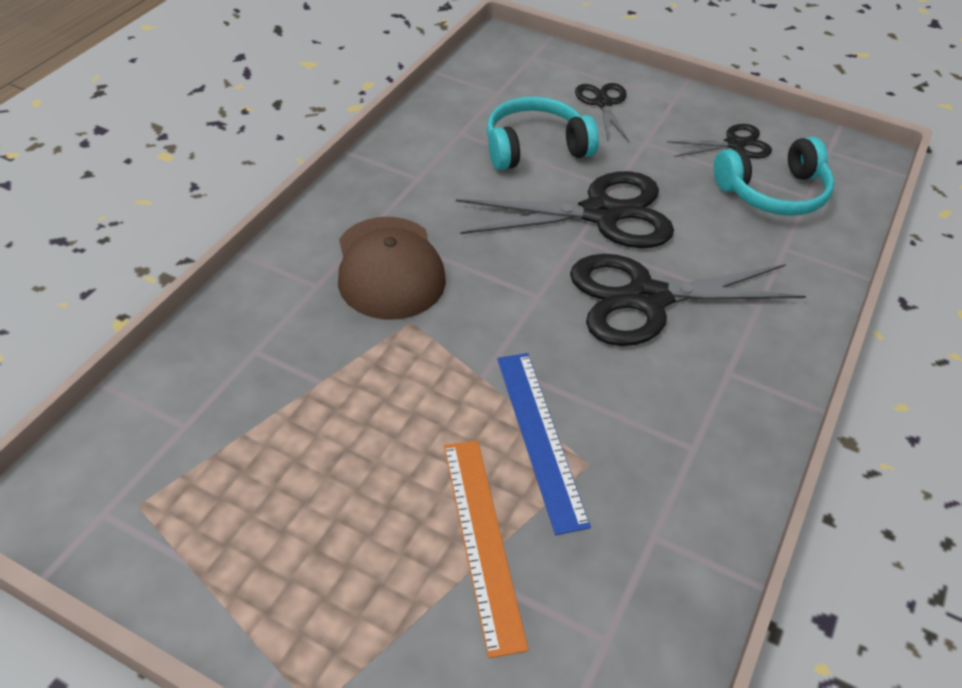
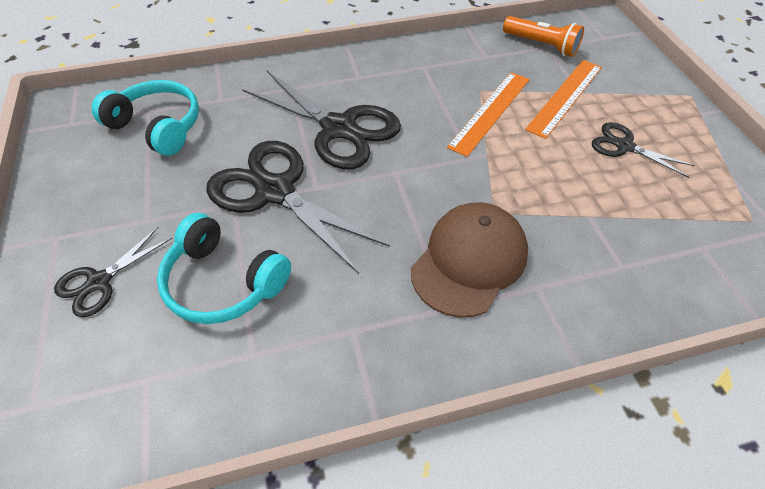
camera: 130 degrees left, 5 degrees up
blue ruler [497,353,591,535] -> orange ruler [447,72,530,157]
black scissors [666,124,772,158] -> black scissors moved to [592,122,695,178]
none -> orange flashlight [503,16,584,57]

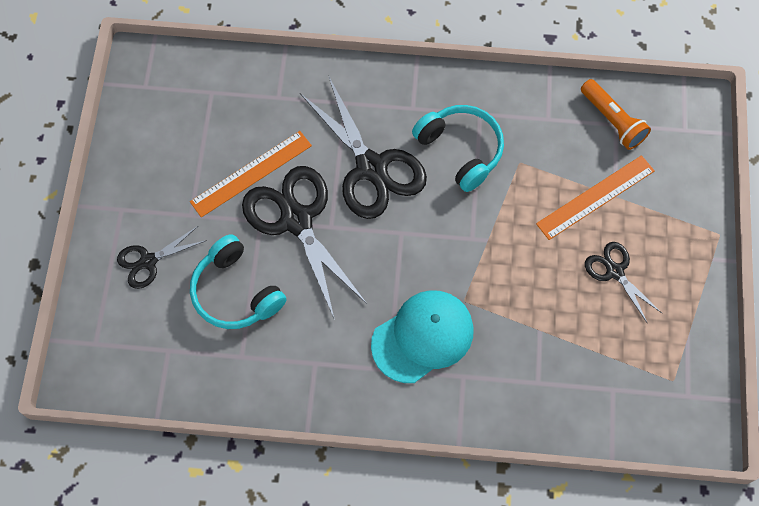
camera: 20 degrees right, 15 degrees up
turquoise headphones [91,80,199,156] -> turquoise headphones moved to [412,105,504,192]
brown cap [411,202,528,318] -> turquoise cap [371,290,473,383]
orange ruler [447,72,530,157] -> orange ruler moved to [190,131,312,217]

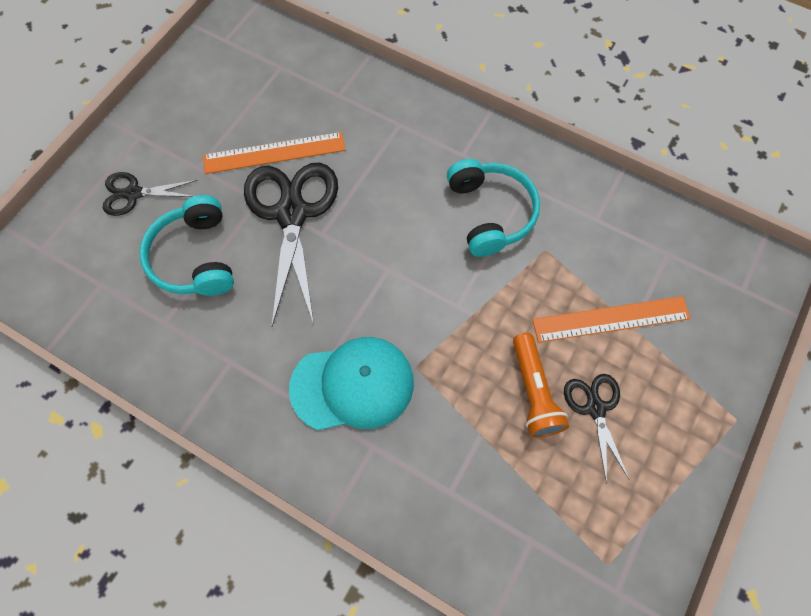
camera: 25 degrees right, 0 degrees up
black scissors [300,77,427,219] -> none
orange flashlight [581,79,651,150] -> orange flashlight moved to [513,333,569,437]

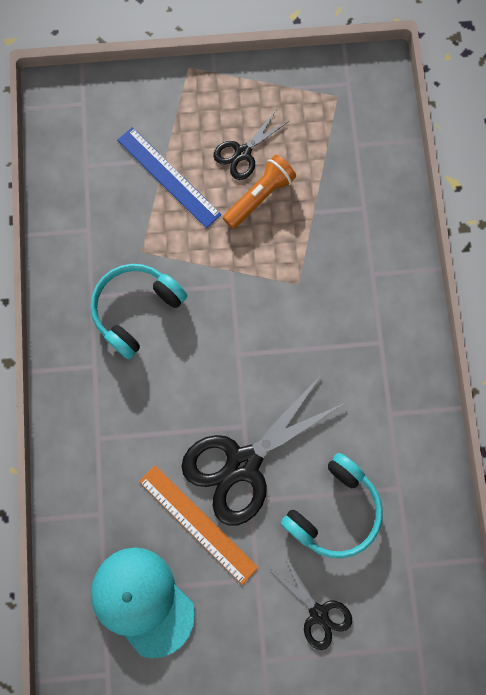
camera: 125 degrees left, 10 degrees up
turquoise cap [289,337,414,430] -> turquoise cap moved to [91,548,195,658]
orange ruler [532,296,691,343] -> blue ruler [117,127,221,228]

